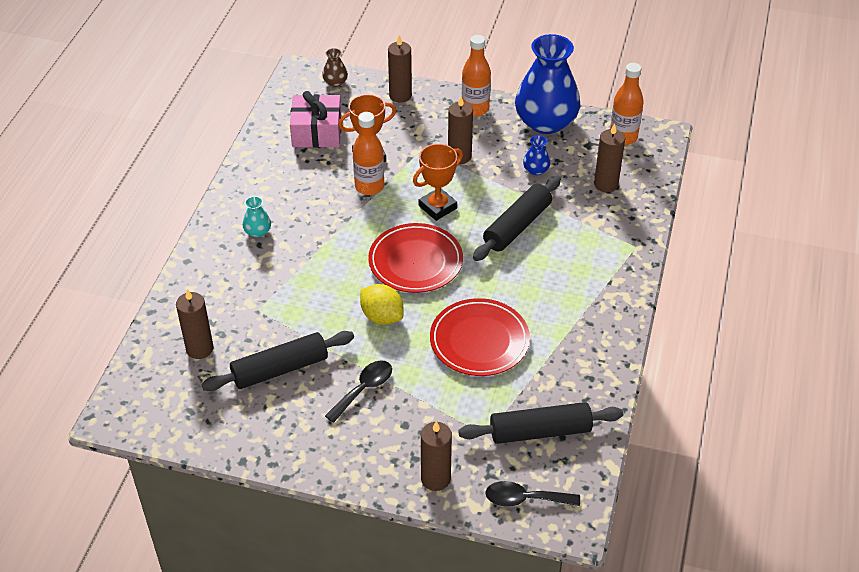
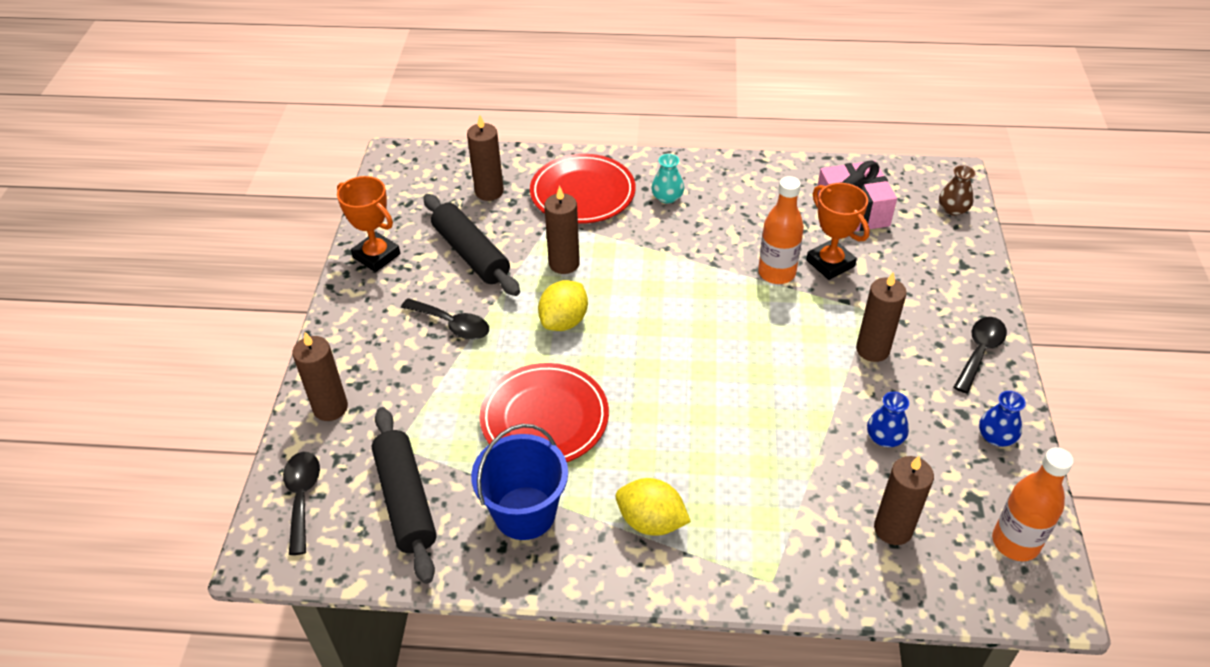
camera: 80 degrees right, 0 degrees up
red plate [368,223,463,293] -> red plate moved to [530,154,636,224]
brown candle [388,35,412,103] -> brown candle moved to [544,186,580,274]
orange trophy [413,144,463,221] -> orange trophy moved to [337,176,401,272]
orange bottle [462,35,491,116] -> black spoon [953,317,1007,394]
black rolling pin [473,176,561,261] -> none
blue vase [515,34,580,134] -> blue vase [979,391,1026,447], size x0.41
none -> blue bucket [471,424,568,540]
none -> yellow lemon [616,478,691,536]

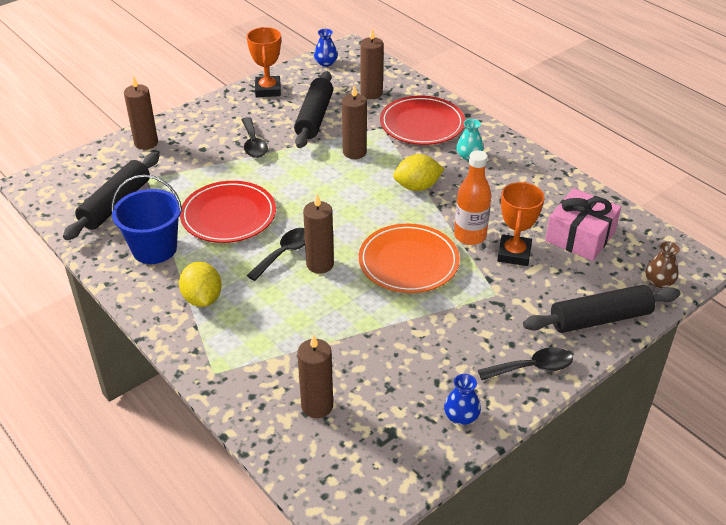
camera: 45 degrees right, 5 degrees down
black spoon [283,452,320,555] -> black spoon moved to [246,228,305,281]
yellow lemon [538,280,588,331] -> yellow lemon moved to [393,154,444,191]
brown candle [856,272,907,362] -> brown candle moved to [303,194,334,273]
blue vase [867,392,909,447] -> blue vase moved to [314,29,338,67]
orange bottle [992,447,1074,561] -> none
none -> orange plate [359,224,460,293]
none -> black rolling pin [523,285,681,333]

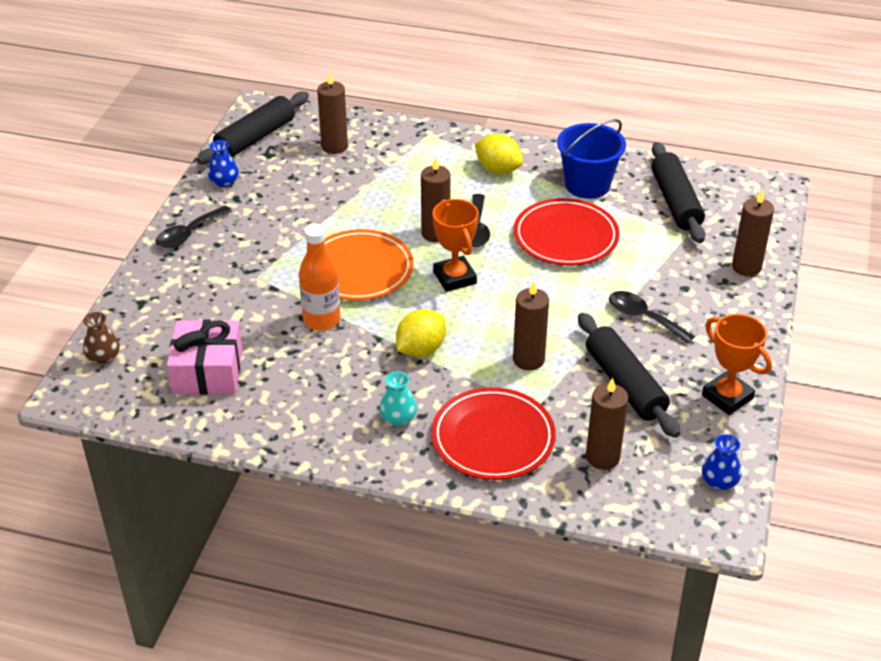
camera: 145 degrees right, 0 degrees up
orange trophy [497,182,545,266] -> orange trophy moved to [432,199,479,292]
black rolling pin [523,285,681,333] -> black rolling pin moved to [197,92,309,164]

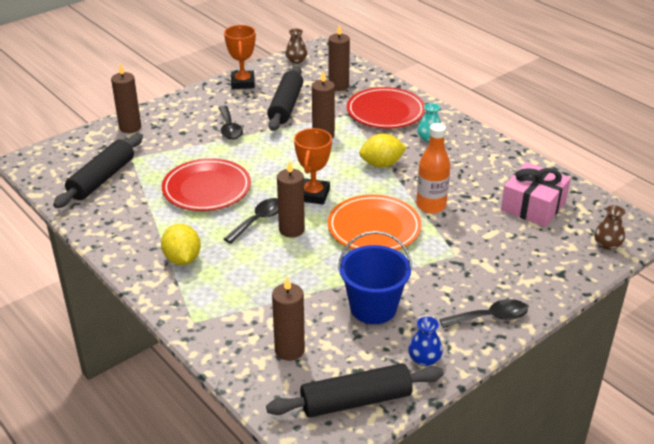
camera: 145 degrees left, 5 degrees down
blue bucket [557,119,626,199] -> blue bucket moved to [338,231,412,324]
blue vase [702,434,742,490] -> brown vase [285,29,307,64]

